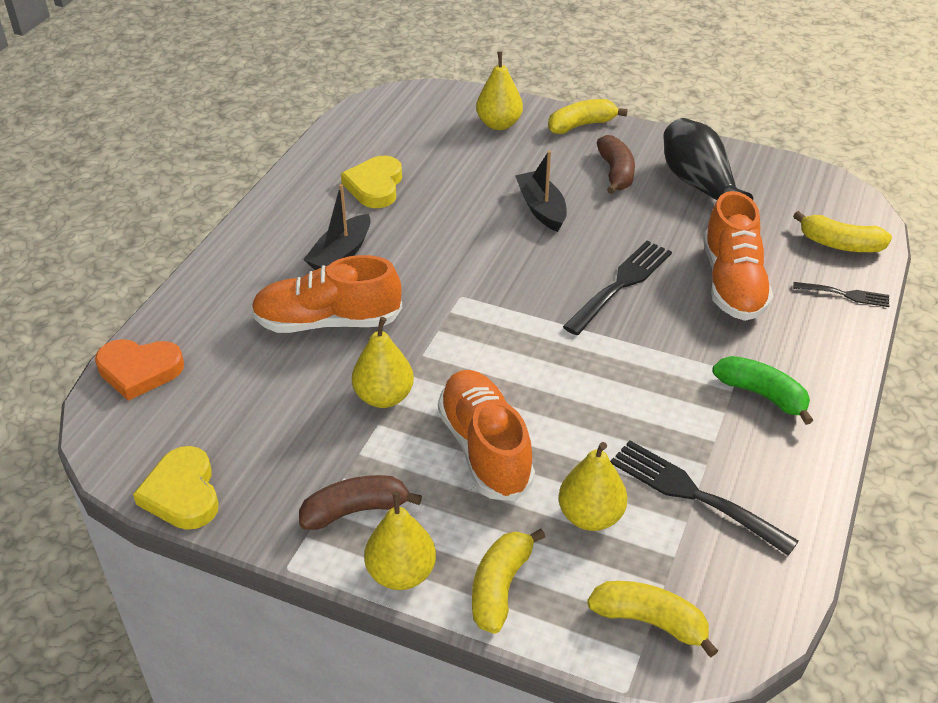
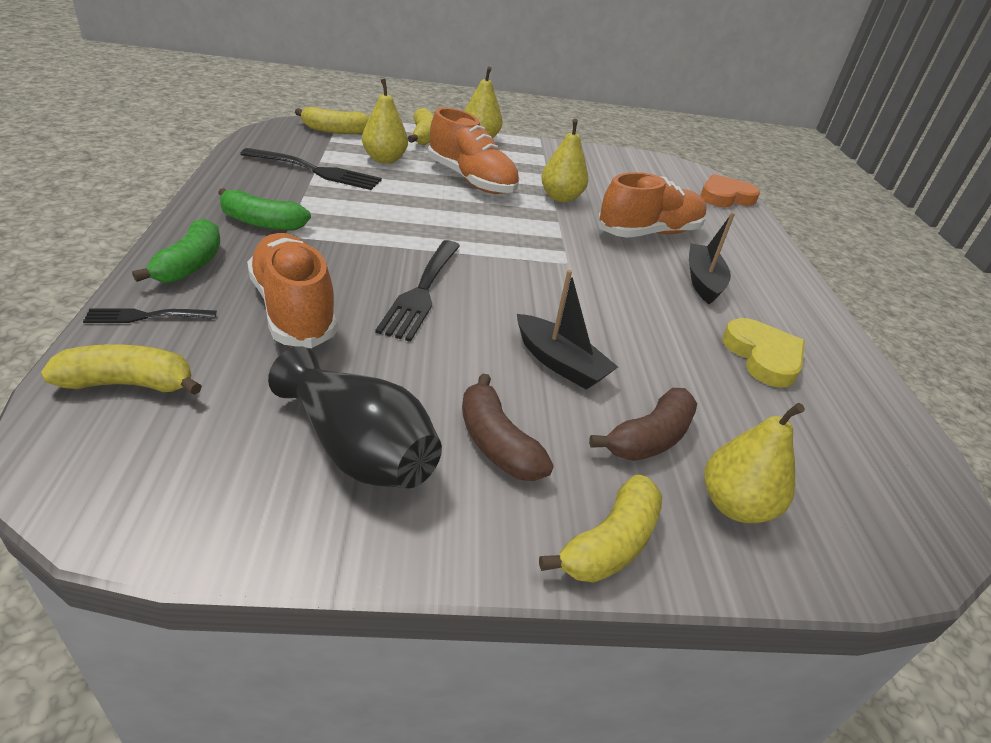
camera: 150 degrees right, 5 degrees down
yellow heart [133,446,219,530] -> none
brown banana [299,475,422,530] -> brown banana moved to [589,388,697,461]
none -> green banana [132,219,220,283]

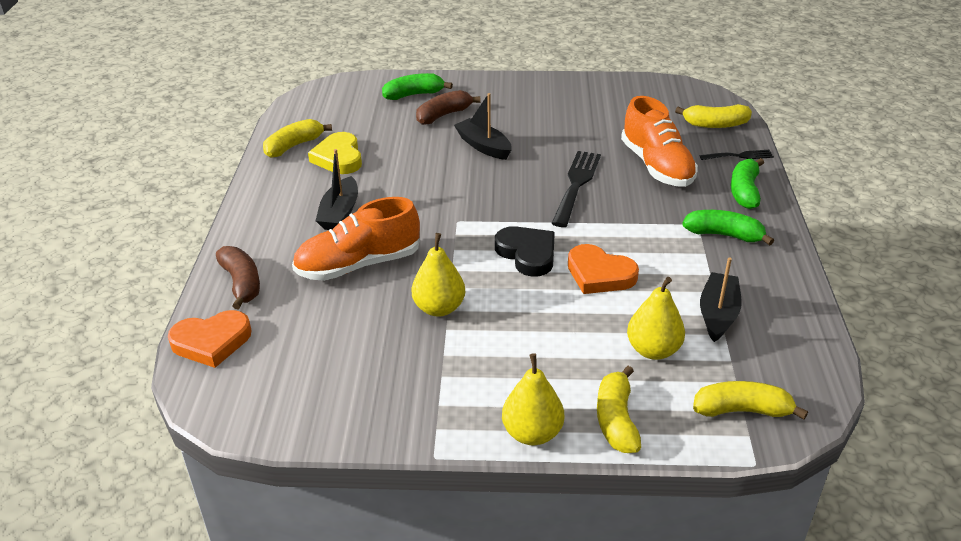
camera: 170 degrees left, 0 degrees up
black fork [240,148,382,190] -> black boat [700,257,742,342]
black vase [268,346,442,488] -> none
orange shoe [428,107,519,194] -> none
brown banana [462,373,554,481] -> brown banana moved to [216,246,260,309]
yellow banana [539,475,662,583] -> yellow banana moved to [263,119,332,158]
yellow pear [705,403,805,523] -> green banana [382,73,453,100]
none -> black heart [495,226,555,277]
none -> orange heart [568,244,639,294]

